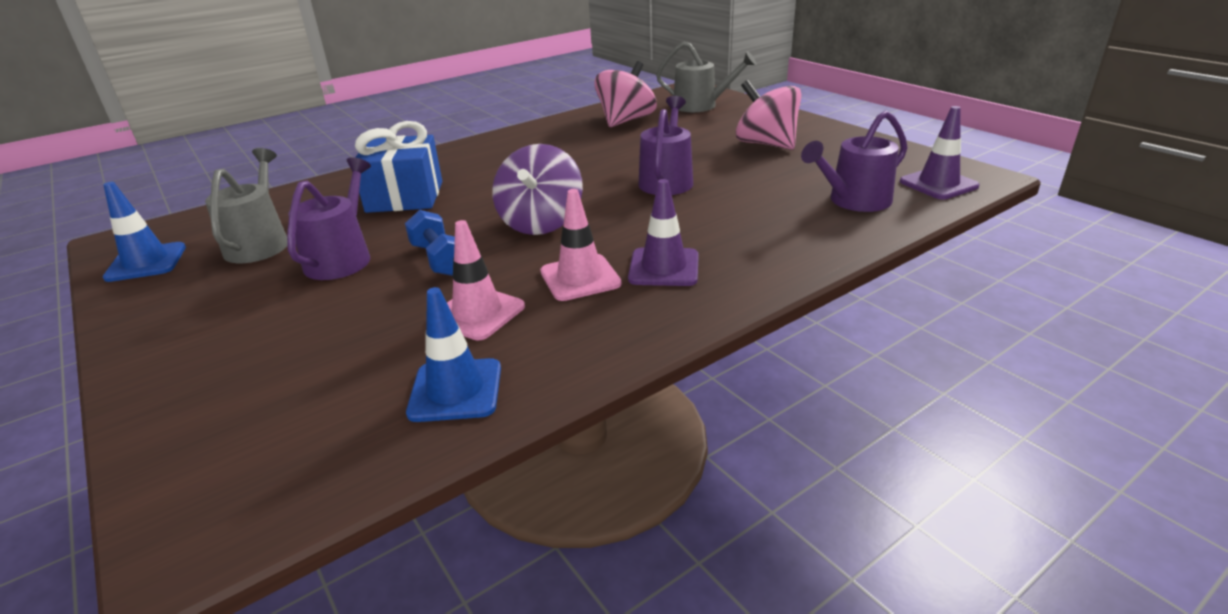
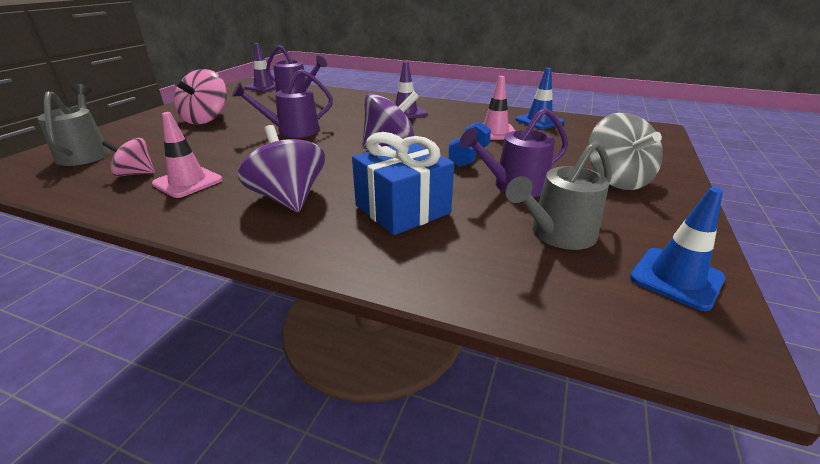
camera: 125 degrees left, 0 degrees up
pink traffic cone [540,189,622,301] -> pink traffic cone moved to [152,112,223,198]
pink spinning top [594,61,657,127] -> pink spinning top [102,138,155,177], size x0.60
none -> purple spinning top [237,125,325,213]
none -> grey spinning top [588,113,663,190]

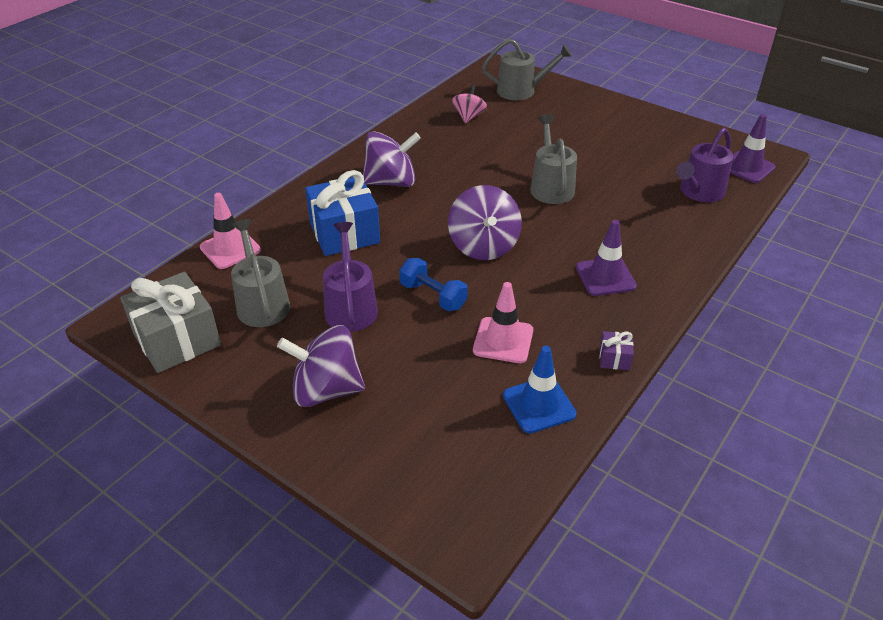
camera: 105 degrees right, 10 degrees up
pink traffic cone [152,112,223,198] -> pink traffic cone moved to [200,193,261,269]
pink spinning top [174,69,227,124] -> none
purple watering can [232,69,333,138] -> grey watering can [530,114,577,204]
grey spinning top [588,113,663,190] -> purple spinning top [277,325,365,407]
blue traffic cone [630,187,725,311] -> grey gift [120,272,221,373]
none -> purple gift [599,331,634,370]

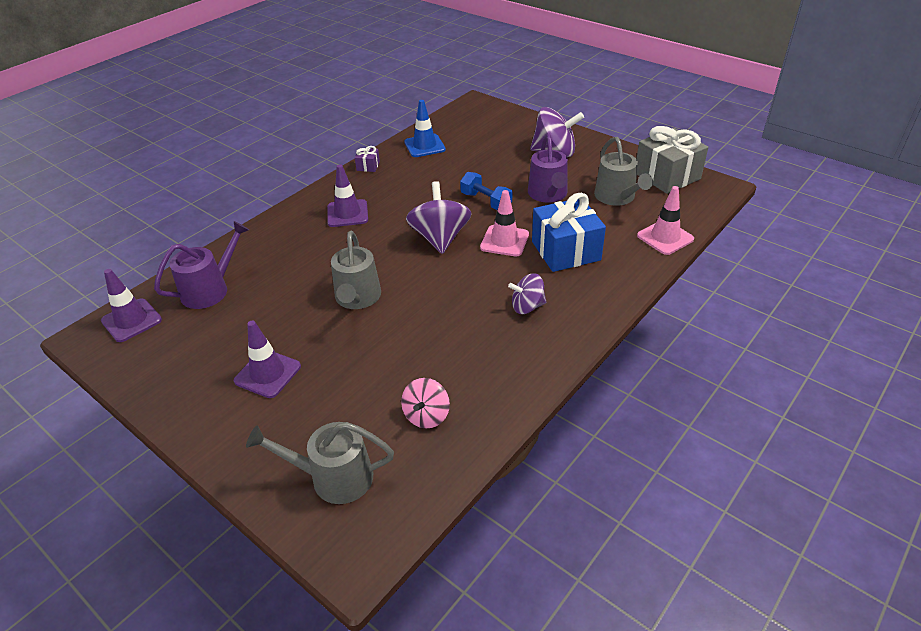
camera: 175 degrees left, 0 degrees up
purple spinning top [363,131,421,187] -> purple spinning top [508,273,546,314], size x0.60
pink traffic cone [473,282,533,363] -> pink traffic cone moved to [480,190,529,257]
none -> purple traffic cone [234,321,301,398]

